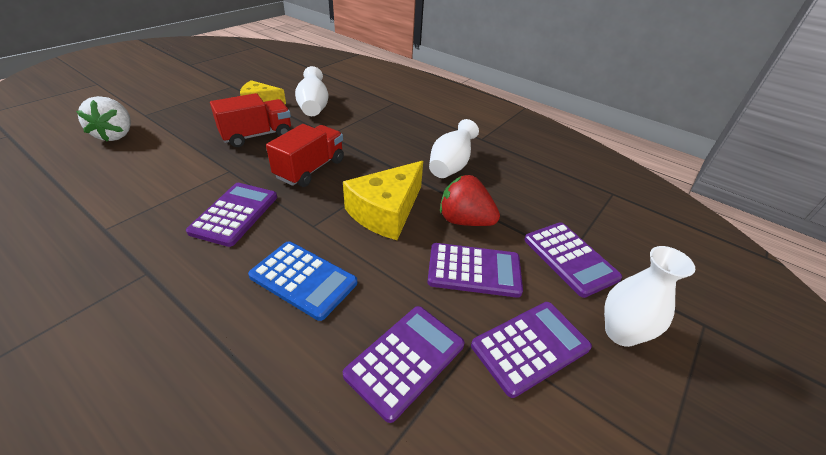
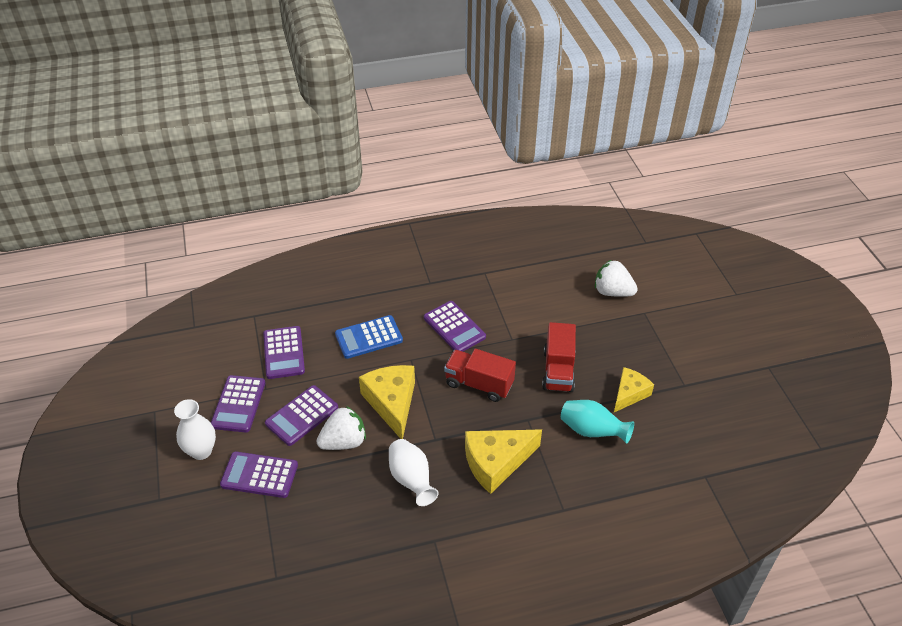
camera: 130 degrees right, 5 degrees up
red truck [266,124,344,187] -> red truck turned 135 degrees clockwise [444,349,516,402]
white vase [295,66,329,116] -> turquoise vase [561,400,634,444]
red strawberry [440,175,500,226] -> white strawberry [316,406,366,450]
none -> yellow cheese [465,429,542,494]

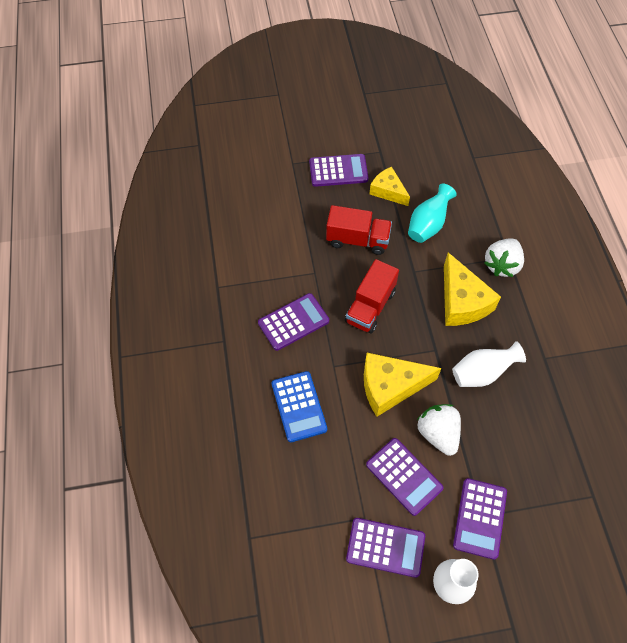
camera: 85 degrees left, 15 degrees up
purple calculator [263,326,305,379] -> purple calculator moved to [309,154,369,187]
white strawberry [595,260,638,297] -> white strawberry moved to [485,238,524,277]

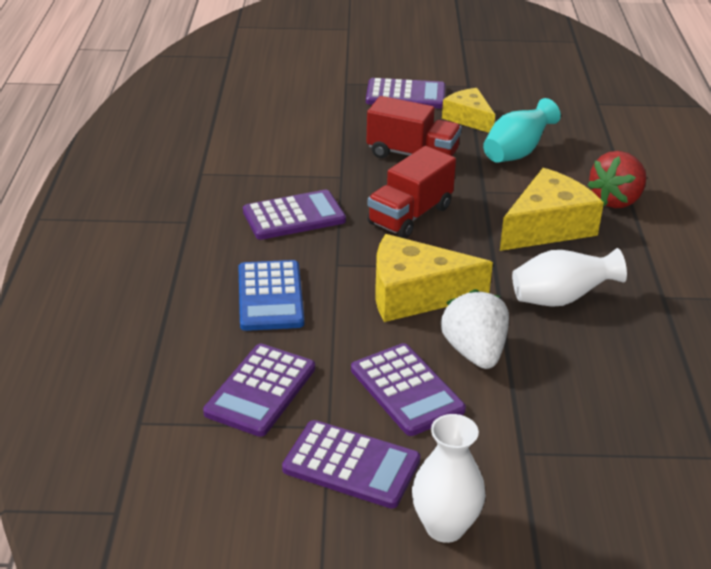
camera: 10 degrees right, 25 degrees down
yellow cheese [444,252,501,326] -> yellow cheese turned 120 degrees counterclockwise [500,168,604,251]
purple calculator [453,478,507,560] -> purple calculator moved to [203,344,315,437]
white strawberry [485,238,524,277] -> red strawberry [587,151,646,208]

